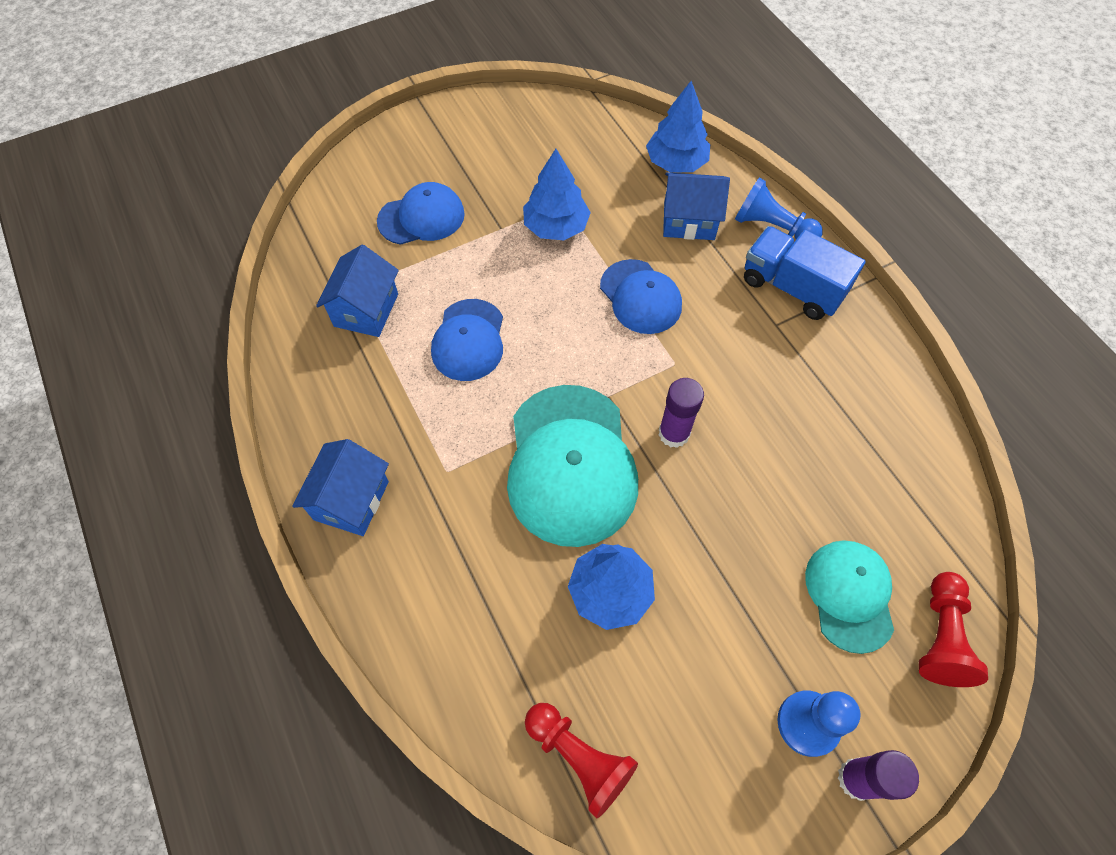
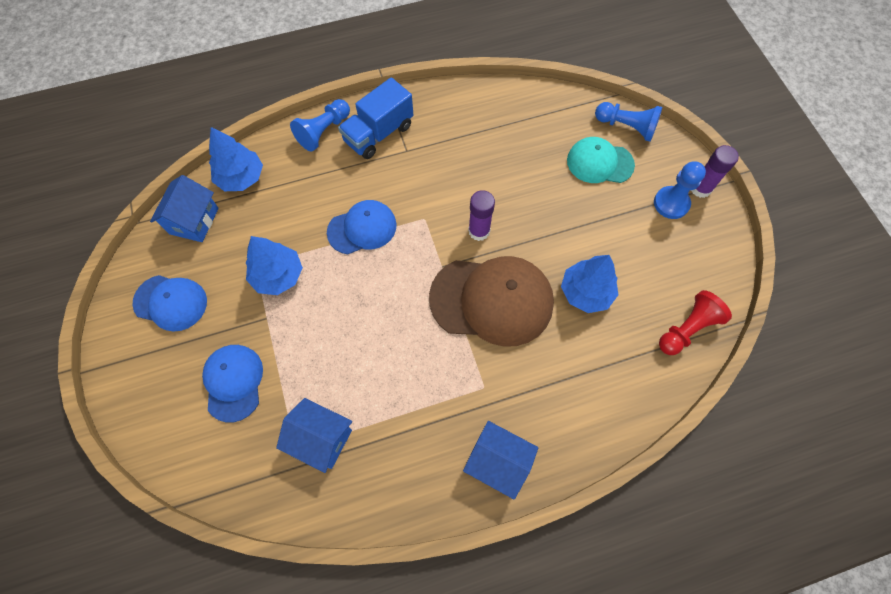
camera: 80 degrees left, 5 degrees up
blue cap [431,299,503,381] -> blue cap moved to [132,275,207,332]
turquoise cap [507,385,638,547] -> brown cap [429,256,554,347]
blue house [663,172,730,240] -> blue house moved to [150,175,219,242]
red pawn [919,572,988,687] -> blue pawn [595,102,662,142]

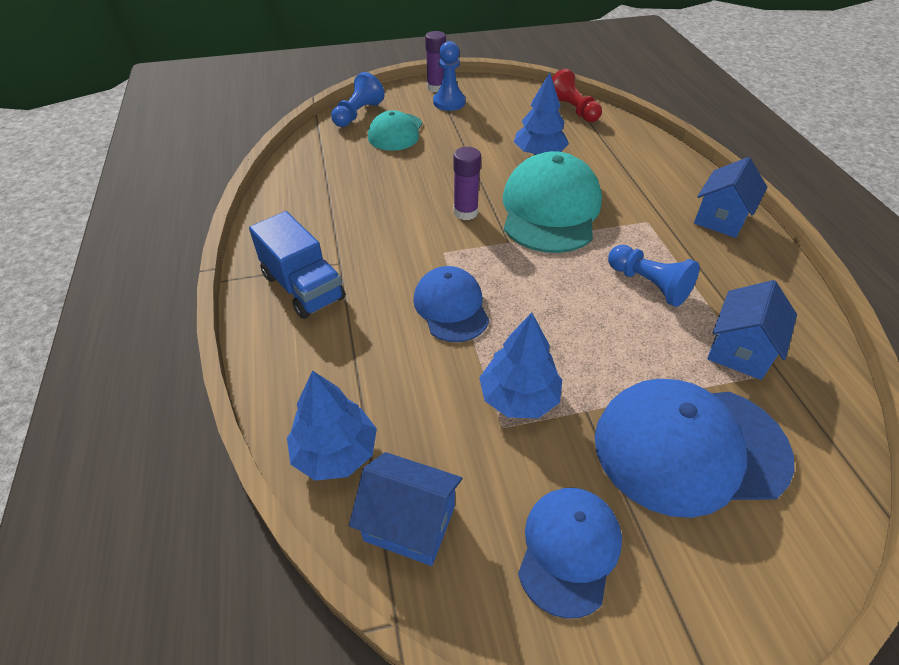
camera: 85 degrees left, 20 degrees down
blue cap [202,345,263,423] -> blue cap [595,379,794,518], size x1.68
blue pawn [290,99,350,151] -> blue pawn moved to [608,245,700,307]
brown cap [429,256,554,347] -> turquoise cap [503,151,602,253]

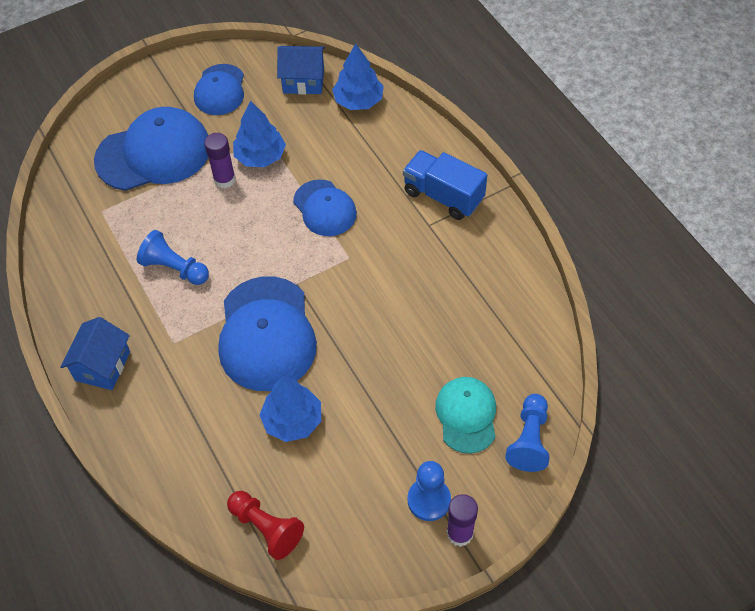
camera: 165 degrees right, 10 degrees up
purple glue stick [453,147,481,220] -> purple glue stick moved to [204,133,236,188]
turquoise cap [503,151,602,253] -> blue cap [218,276,317,391]
blue house [707,280,797,380] -> none

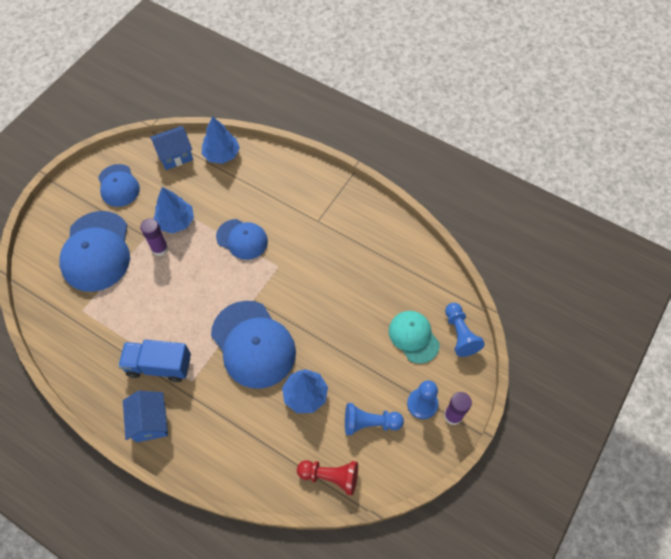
camera: 30 degrees left, 5 degrees up
blue cap [94,107,208,191] -> blue cap turned 135 degrees clockwise [59,211,130,292]
blue pawn [137,230,209,285] -> blue pawn moved to [345,403,404,435]
blue truck [403,150,487,220] -> blue truck moved to [118,340,191,382]

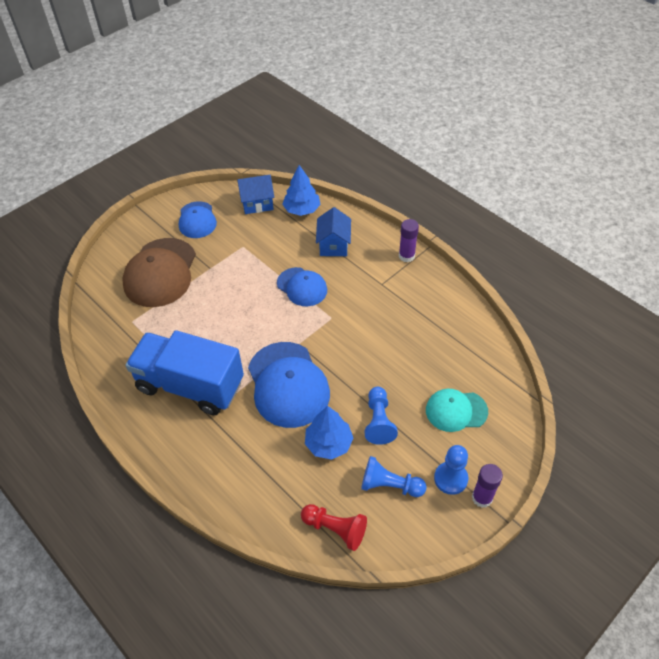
camera: 15 degrees right, 10 degrees down
blue cap [59,211,130,292] -> brown cap [122,238,196,307]
blue truck [118,340,191,382] -> blue truck [125,330,244,415], size x1.59
blue house [123,391,168,443] -> blue house moved to [316,207,351,256]
purple glue stick [140,218,168,256] -> purple glue stick moved to [399,219,419,262]
blue tree [153,187,194,234] -> none
turquoise cap [389,311,440,364] -> turquoise cap turned 75 degrees counterclockwise [426,388,488,432]
blue pawn [445,303,485,357] -> blue pawn moved to [365,387,398,445]

